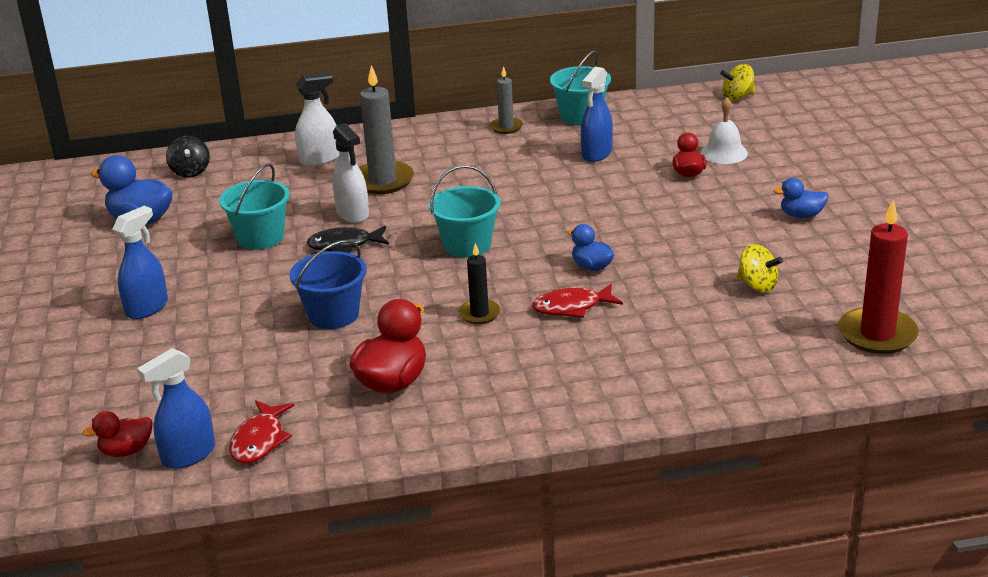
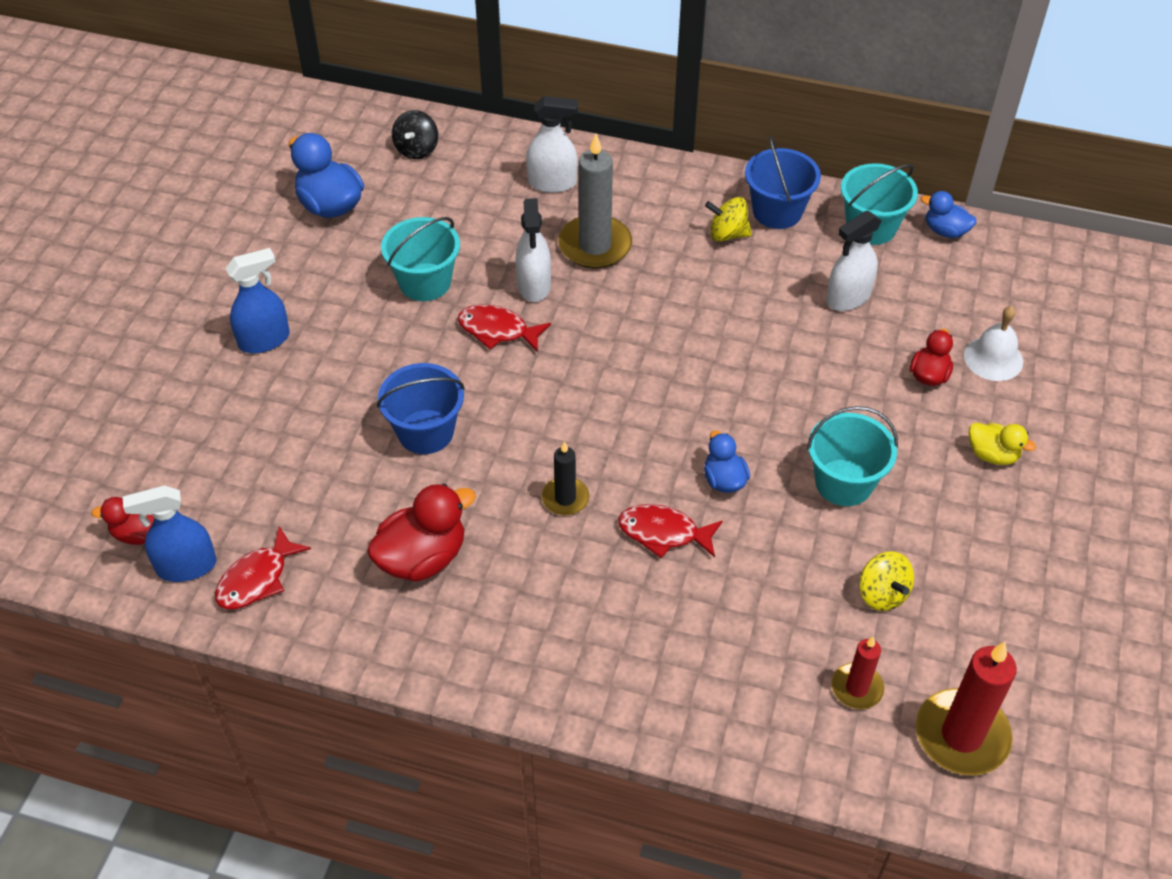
camera: 25 degrees right, 20 degrees up
black fish [306,226,389,253] -> red fish [458,305,551,352]
turquoise bucket [429,165,500,258] -> turquoise bucket moved to [807,406,898,506]
grey candle [489,66,523,134] -> blue bucket [745,136,821,229]
blue spray bottle [581,67,613,162] -> white spray bottle [826,210,882,311]
yellow spinning top [720,64,755,101] -> yellow spinning top moved to [705,197,752,242]
blue duck [773,178,828,218] -> blue duck moved to [921,191,976,238]
none -> red candle [832,637,884,709]
none -> yellow duck [969,423,1036,465]

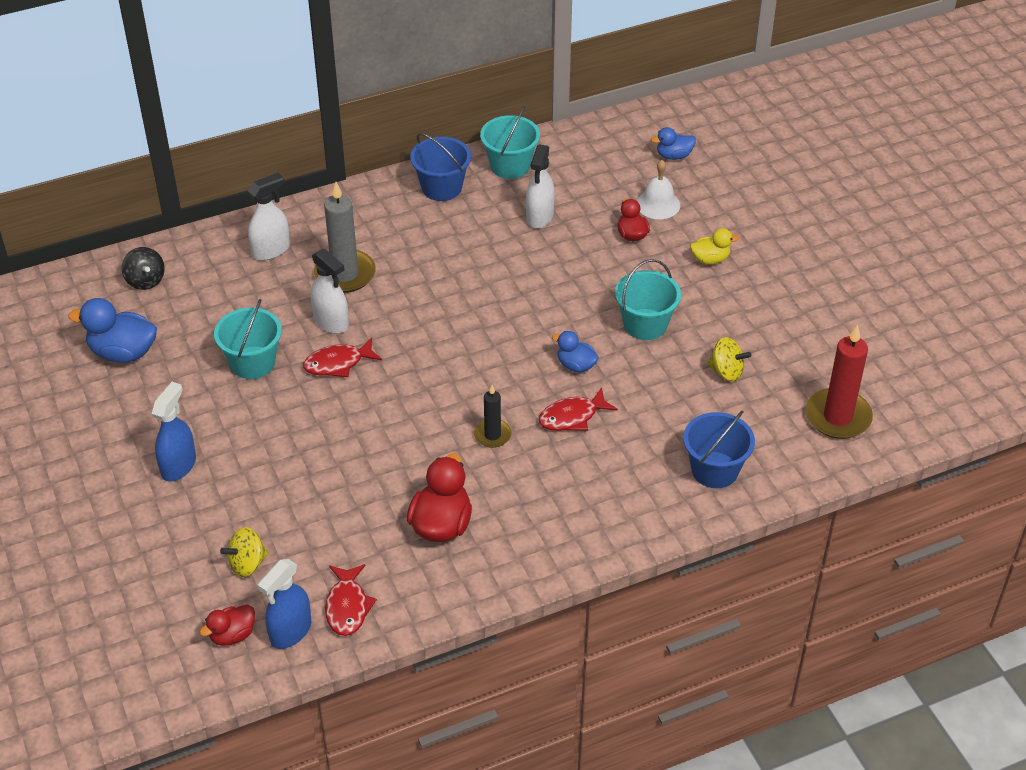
camera: 40 degrees left, 5 degrees down
blue bucket [377,363,465,454] -> blue bucket moved to [683,410,755,488]
yellow spinning top [705,197,752,242] -> yellow spinning top moved to [220,527,269,577]
red candle [832,637,884,709] -> none
blue duck [921,191,976,238] -> blue duck moved to [651,127,696,160]

